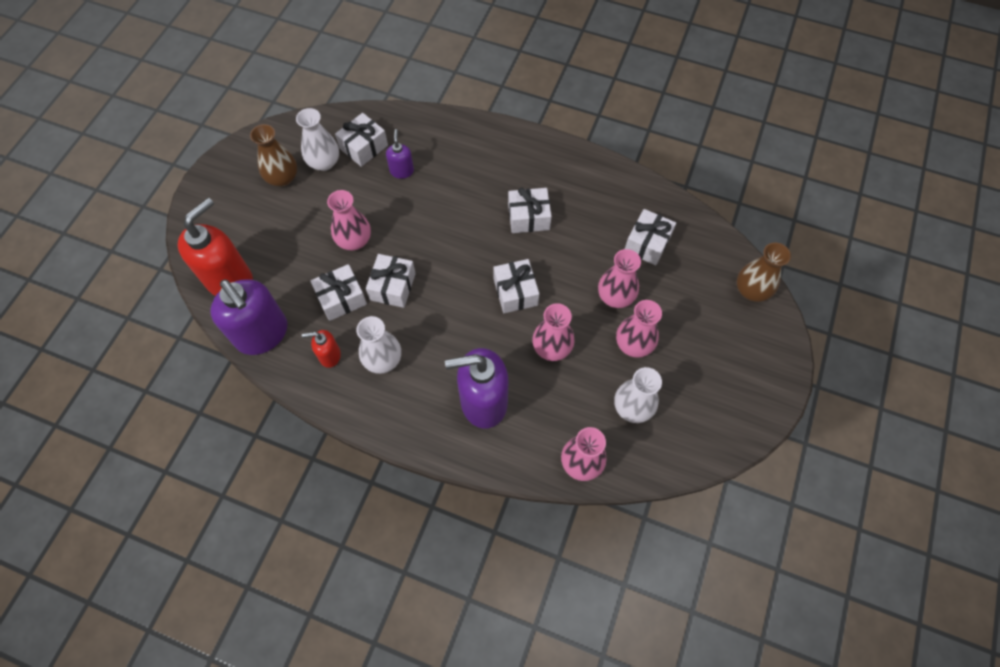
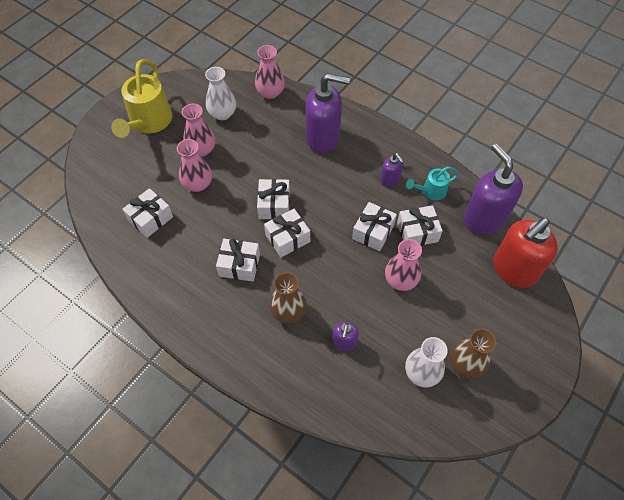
camera: 165 degrees left, 5 degrees down
red soap dispenser [302,330,341,368] -> turquoise watering can [406,167,459,200]
white gift [335,113,388,167] -> white gift moved to [264,209,310,257]
white vase [357,316,401,374] -> purple soap dispenser [380,153,404,187]
pink vase [532,303,575,361] -> none
brown vase [737,242,791,302] -> brown vase moved to [270,272,307,324]
none -> yellow watering can [111,59,173,138]

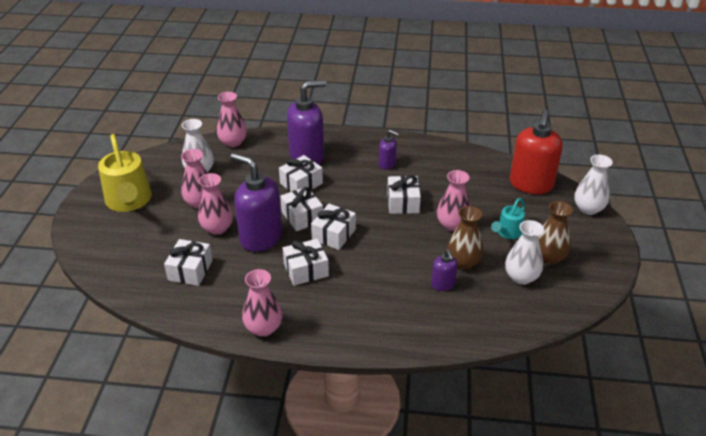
camera: 30 degrees left, 20 degrees down
brown vase [270,272,307,324] -> brown vase moved to [447,206,483,270]
white gift [397,205,443,246] -> white gift moved to [279,155,323,192]
turquoise watering can [406,167,459,200] -> turquoise watering can moved to [491,198,525,239]
purple soap dispenser [464,144,523,234] -> purple soap dispenser moved to [230,153,282,252]
none -> pink vase [242,269,282,337]
none -> white vase [574,155,613,215]

